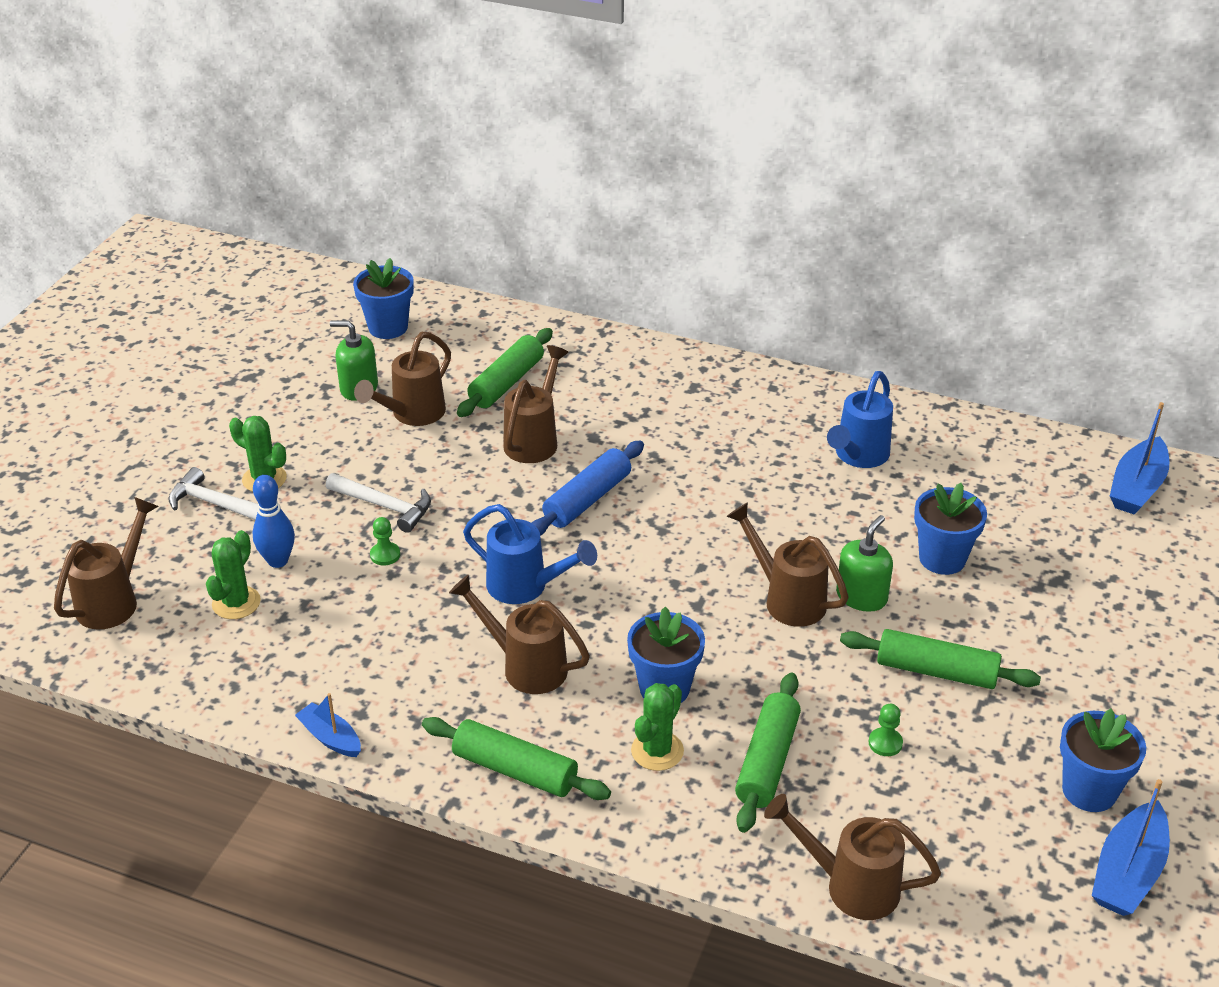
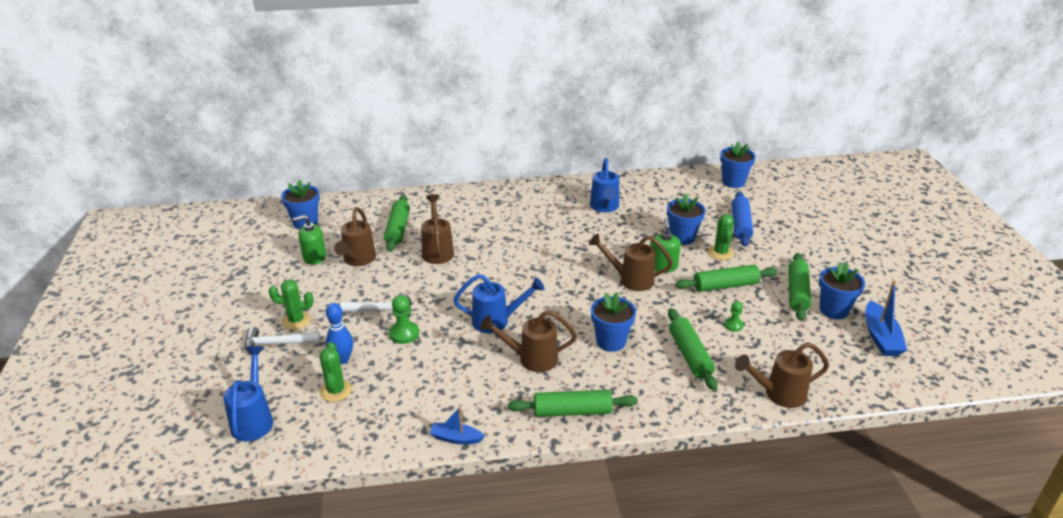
camera: 30 degrees left, 5 degrees down
brown watering can [54,497,158,629] -> blue watering can [223,346,273,441]
green pawn [370,517,400,565] -> green pawn [389,295,419,344], size x1.57
blue rolling pin [532,441,644,536] -> blue rolling pin moved to [732,191,753,247]
green cactus [631,683,684,771] -> green cactus moved to [708,214,734,260]
blue boat [1110,402,1169,514] -> blue flower pot [720,141,756,188]
none -> green rolling pin [788,253,811,321]

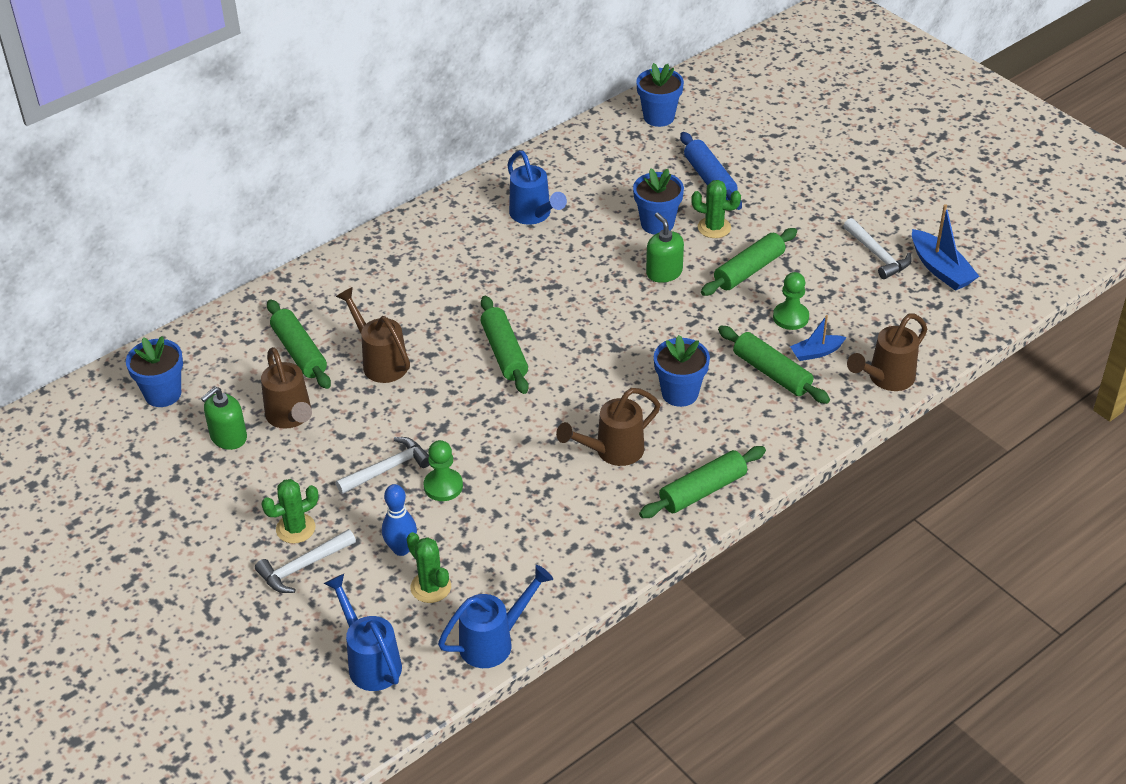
camera: 30 degrees left, 10 degrees up
blue boat [430,406,485,444] -> blue boat moved to [790,315,846,361]
blue watering can [453,274,544,333] -> blue watering can moved to [438,565,553,668]
brown watering can [589,234,673,291] -> none
green cactus [708,214,734,260] -> green cactus turned 45 degrees counterclockwise [691,180,741,238]
green pawn [724,301,743,331] -> green pawn [773,272,809,330], size x1.57
green rolling pin [788,253,811,321] -> green rolling pin moved to [481,296,529,394]
blue flower pot [819,262,865,319] -> white hammer [843,218,912,279]

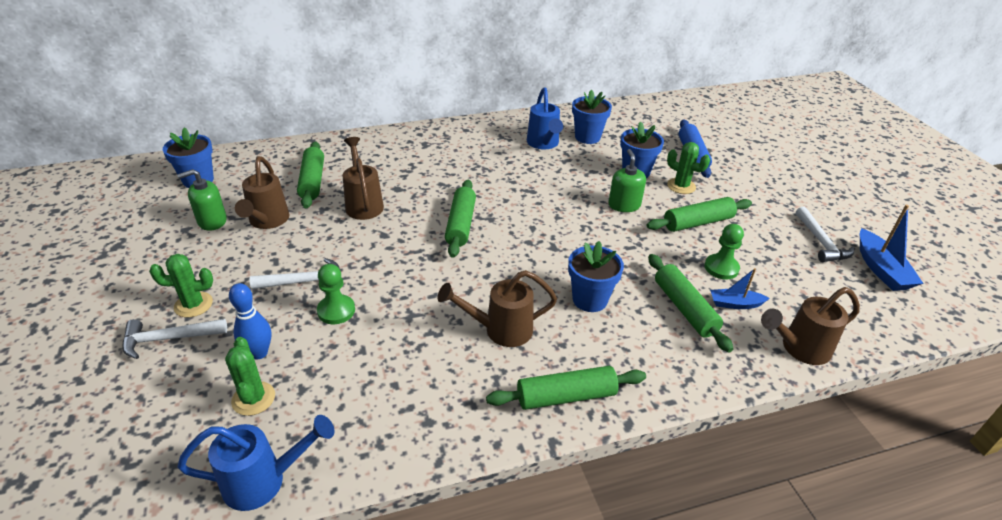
camera: 20 degrees right, 5 degrees down
blue watering can [324,574,402,691] -> none
blue flower pot [636,63,684,127] -> blue flower pot moved to [572,89,612,144]

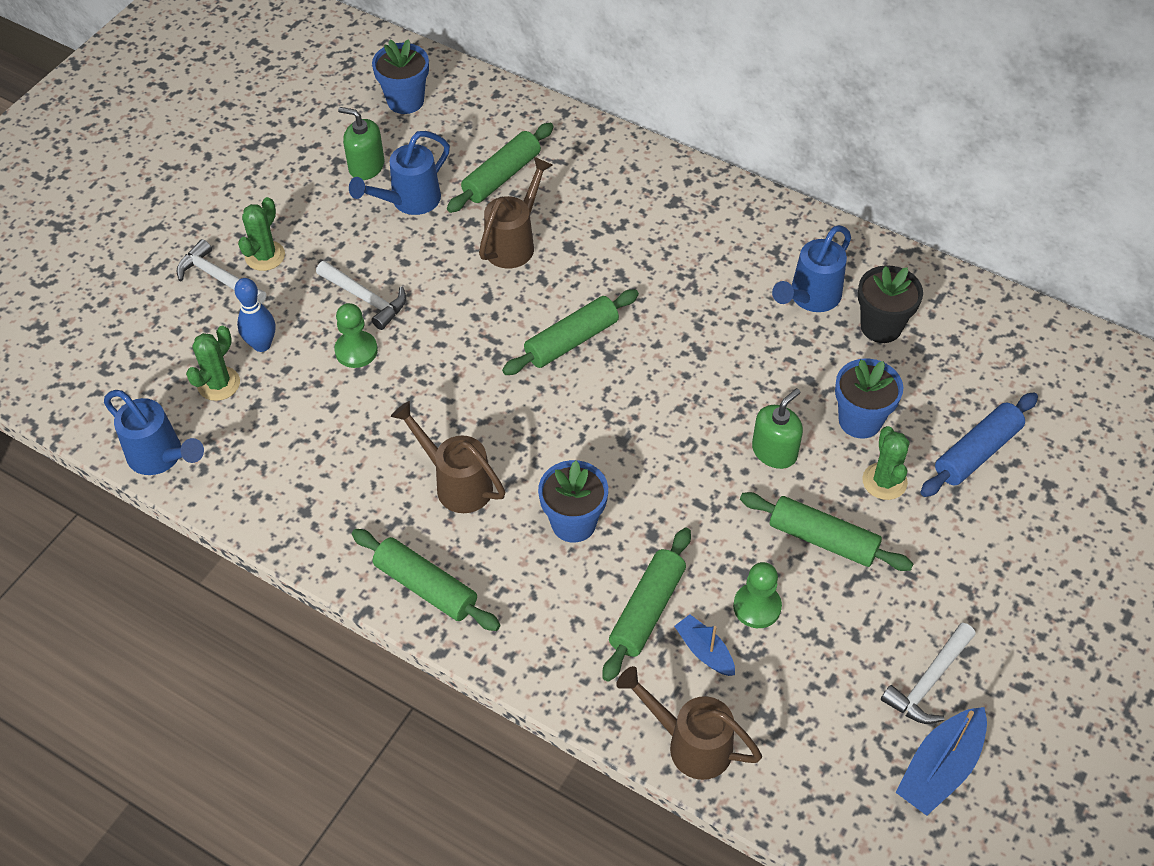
camera: 50 degrees right, 15 degrees up
green cactus [149,254,213,317] -> green cactus turned 75 degrees clockwise [238,197,285,271]
brown watering can [235,156,290,229] -> blue watering can [349,131,450,215]
blue flower pot [572,89,612,144] -> black flower pot [858,265,923,343]

